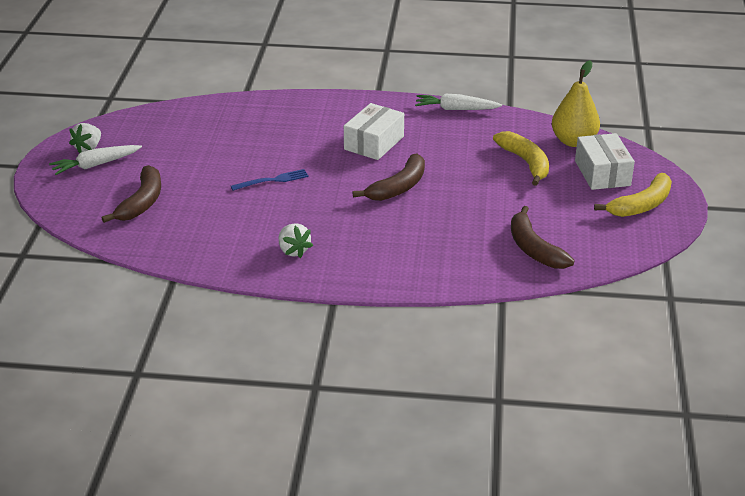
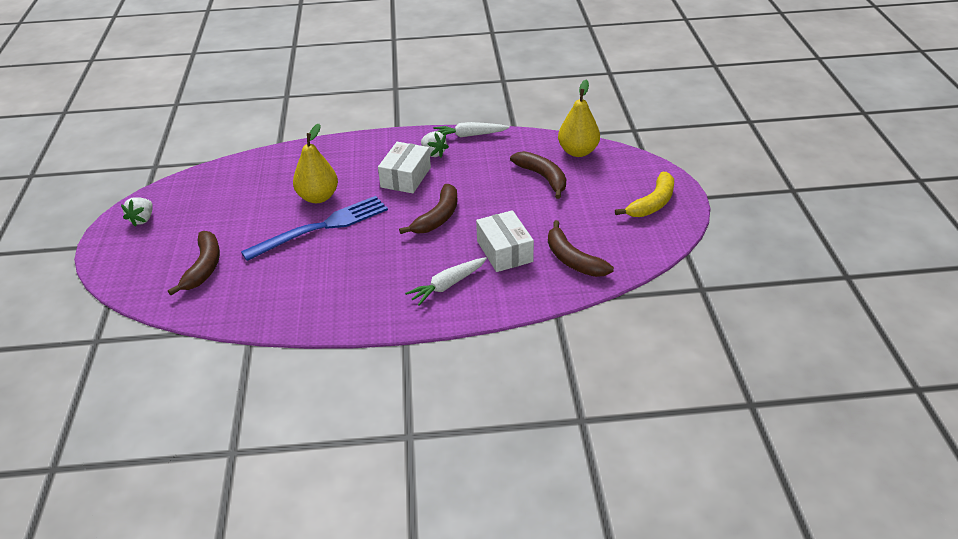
camera: 10 degrees left, 5 degrees up
white carrot [49,145,142,175] -> white carrot moved to [405,257,487,306]
blue fork [231,169,309,191] -> blue fork [241,196,388,261], size x2.09
white strawberry [279,223,313,258] -> white strawberry moved to [421,131,449,157]
yellow banana [493,131,549,186] -> brown banana [510,151,566,199]
white box [575,133,635,190] -> white box moved to [476,210,534,272]
none -> yellow pear [293,124,338,203]

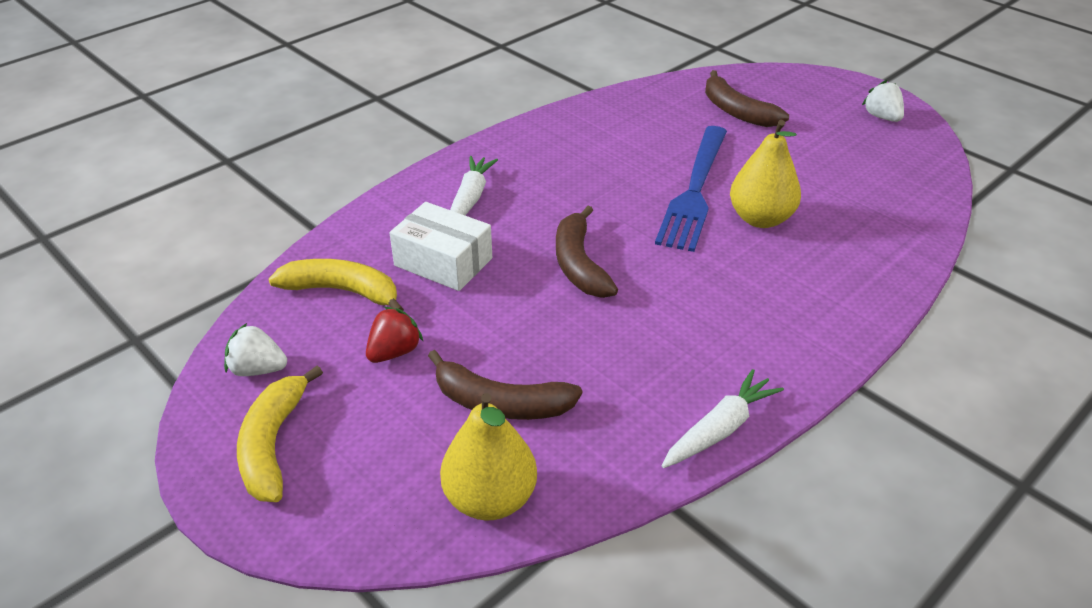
camera: 140 degrees right, 0 degrees up
white box [378,142,431,193] -> none
white strawberry [421,131,449,157] -> white strawberry moved to [224,323,287,376]
brown banana [548,220,614,277] -> yellow banana [268,259,404,311]
none -> red strawberry [366,306,423,363]

